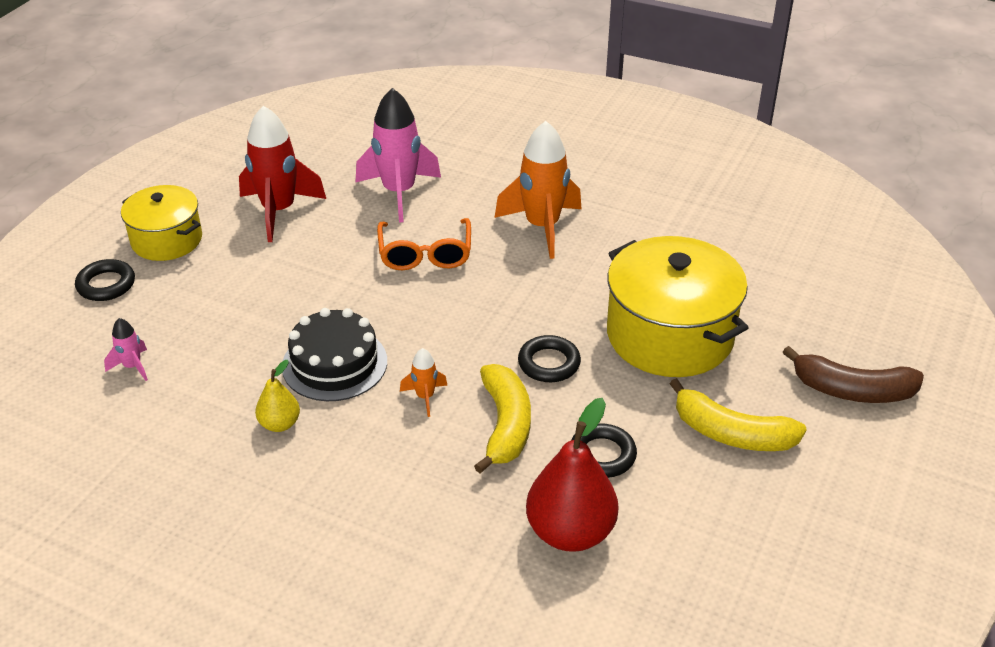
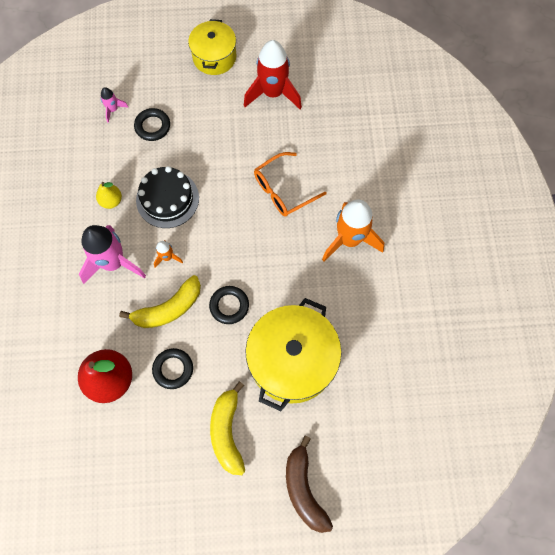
camera: 60 degrees right, 30 degrees up
black ring [75,259,135,301] -> black ring moved to [134,108,170,141]
pink rocket [355,88,441,222] -> pink rocket moved to [79,225,146,284]

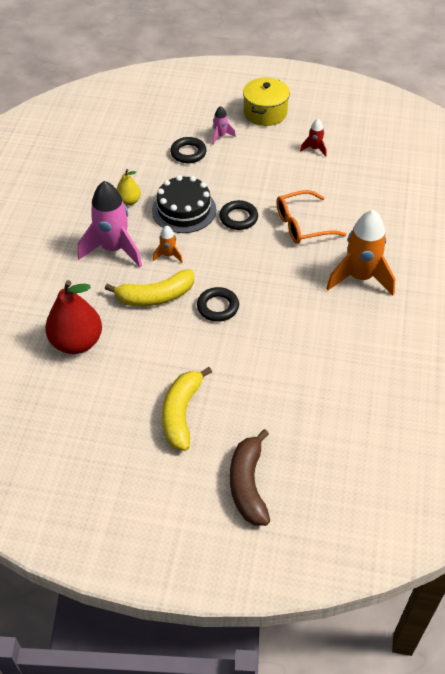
camera: 15 degrees right, 20 degrees down
pink rocket [101,87,129,123] -> pink rocket moved to [212,106,236,145]
black ring [152,348,193,389] -> black ring moved to [219,200,258,230]
red rocket [244,40,302,109] -> red rocket [300,119,326,157], size x0.46
yellow pot [245,298,342,411] -> none

